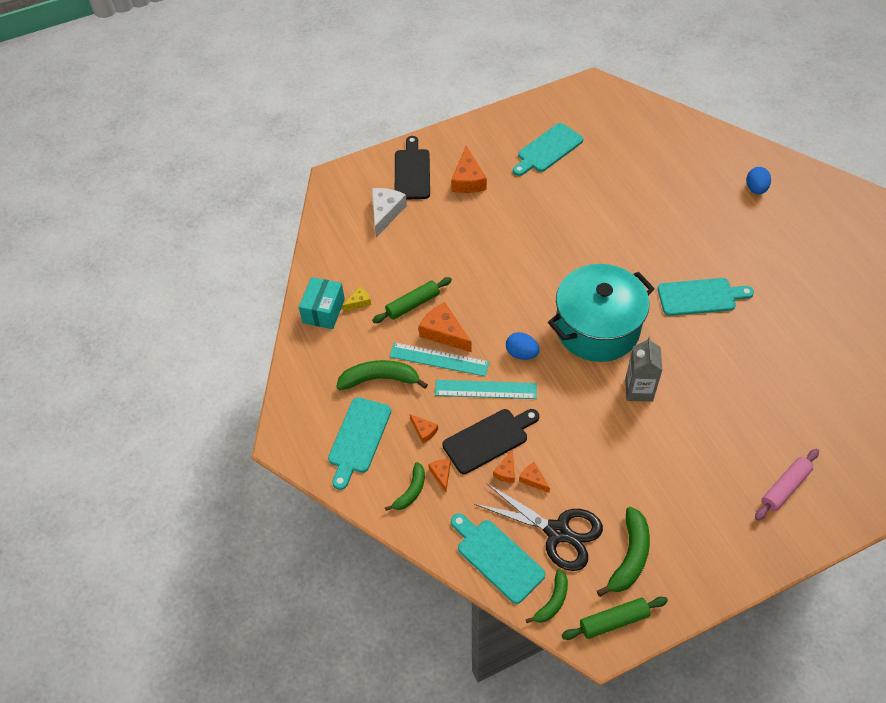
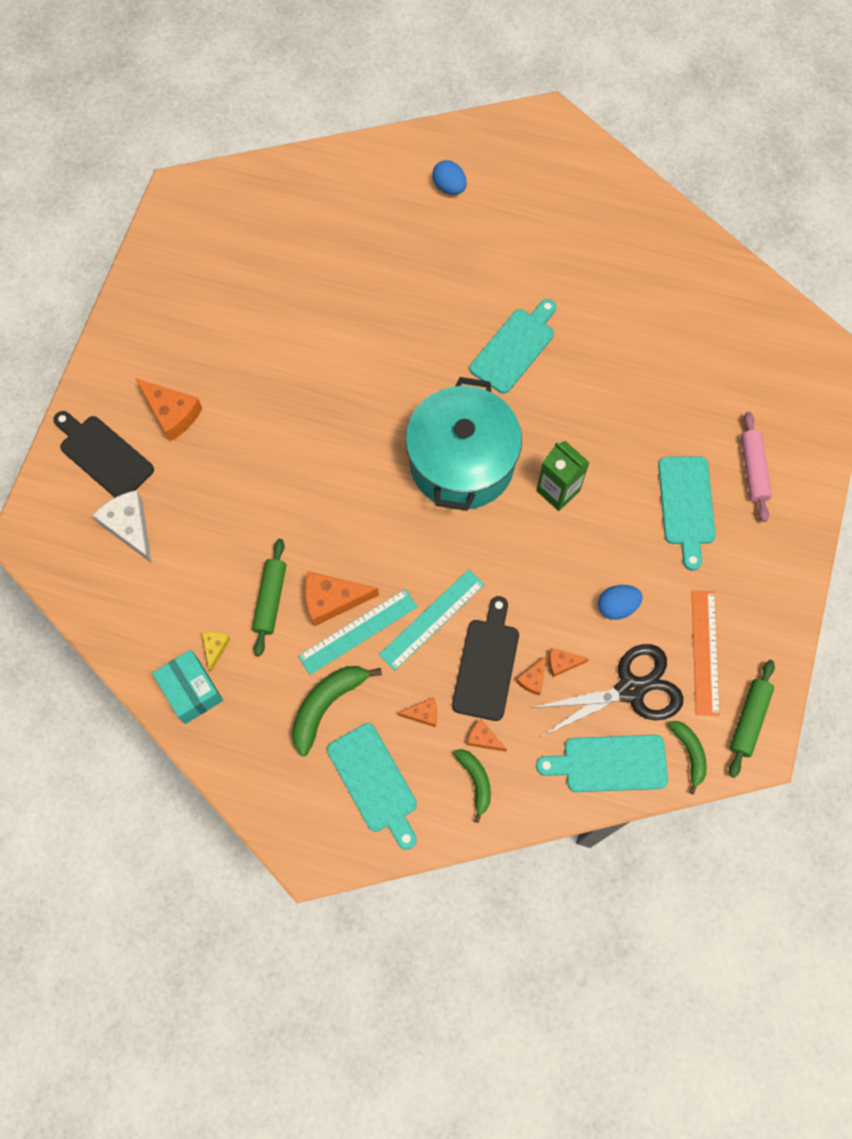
camera: 50 degrees left, 15 degrees up
orange cheese [493,449,515,483] -> orange cheese turned 60 degrees clockwise [516,655,547,695]
blue egg [506,332,540,360] -> blue egg moved to [598,585,643,620]
turquoise cutting board [513,123,583,176] -> turquoise cutting board moved to [658,456,716,571]
green banana [597,507,650,597] -> orange ruler [691,591,720,716]
grey carton [625,337,662,402] -> green carton [536,441,590,511]

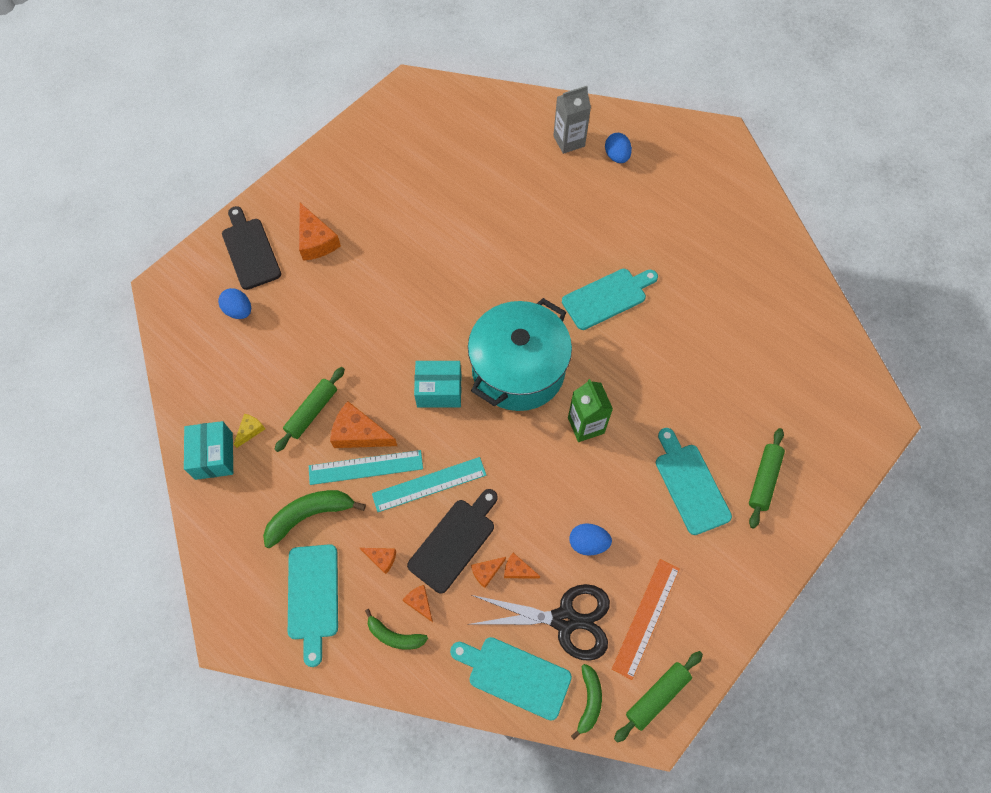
camera: 25 degrees right, 5 degrees down
white cheese [92,490,152,563] -> blue egg [218,288,251,319]
green banana [453,749,491,823] -> green banana turned 105 degrees clockwise [365,609,428,650]
turquoise cutting board [658,456,716,571] -> turquoise cutting board turned 135 degrees clockwise [656,428,732,535]
pink rolling pin [741,412,772,522] -> green rolling pin [749,428,785,529]
none -> turquoise box [414,361,461,407]
none -> grey carton [553,86,591,154]

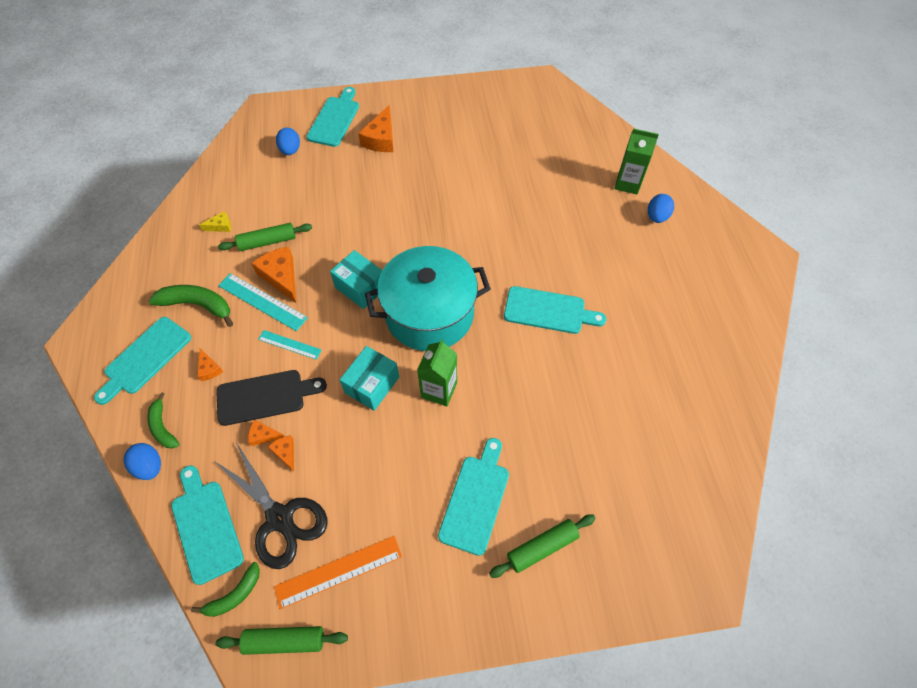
camera: 40 degrees right, 5 degrees down
turquoise box [184,421,233,480] -> turquoise box moved to [340,346,399,411]
black cutting board [222,206,281,290] -> turquoise cutting board [306,87,359,147]
turquoise ruler [372,457,486,512] -> turquoise ruler [258,330,322,360], size x0.62
orange cheese [403,585,433,622] -> none
grey carton [553,86,591,154] -> green carton [615,128,659,194]
blue egg [569,523,612,556] -> blue egg moved to [123,443,161,480]

